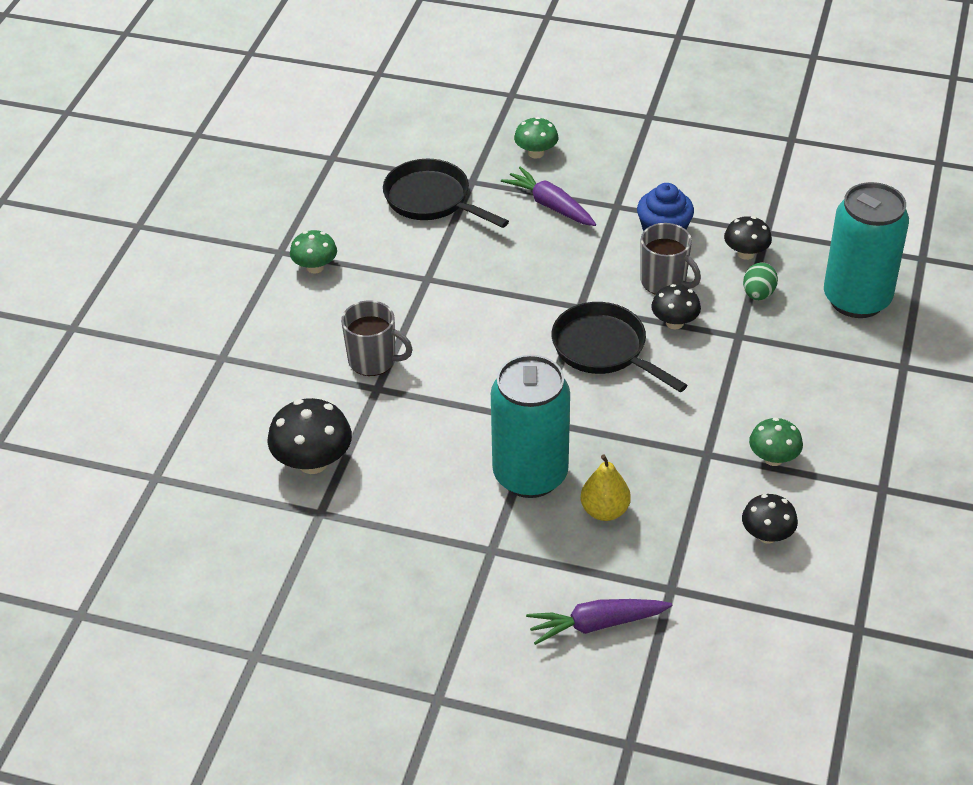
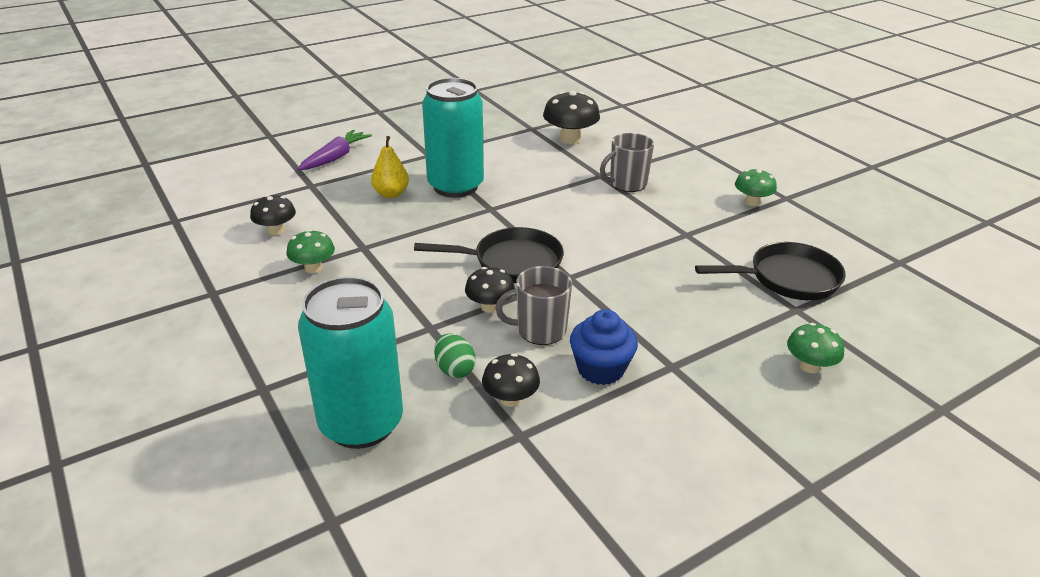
camera: 130 degrees right, 10 degrees down
purple carrot [501,167,596,226] -> none

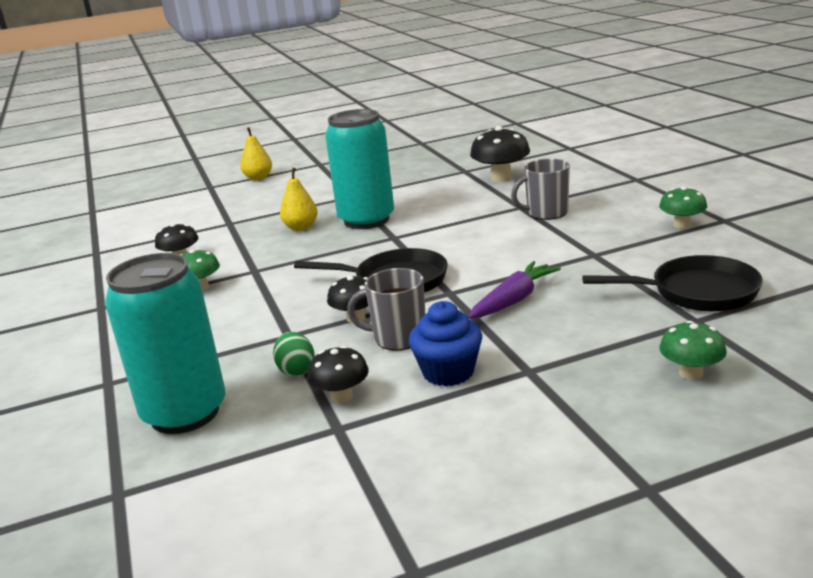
camera: 15 degrees right, 10 degrees down
purple carrot [298,129,372,170] -> purple carrot moved to [468,261,561,319]
none -> yellow pear [240,127,272,180]

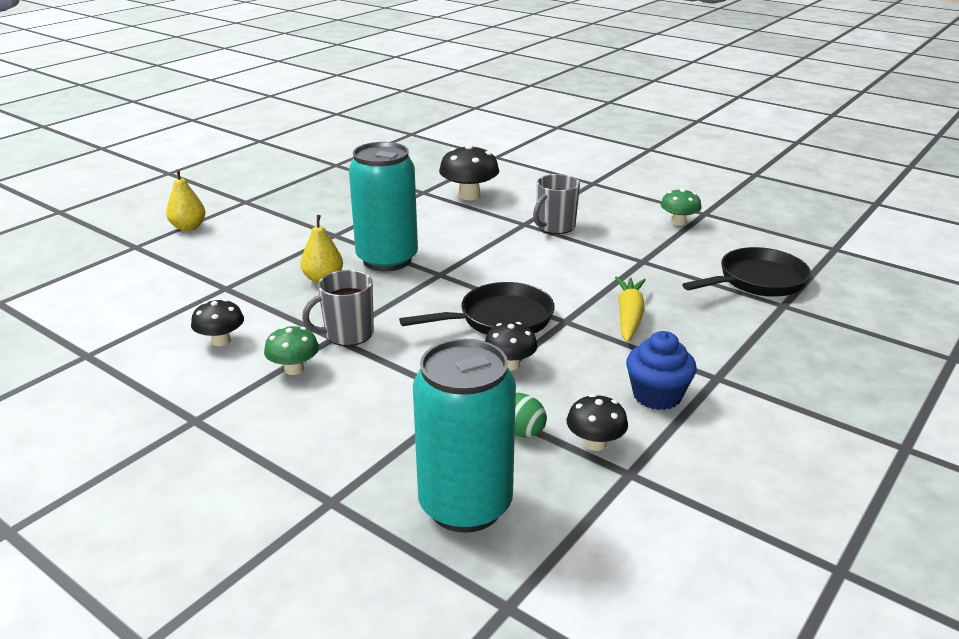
camera: 35 degrees left, 5 degrees up
grey mug [347,268,425,351] -> grey mug moved to [302,270,374,346]
purple carrot [468,261,561,319] -> yellow carrot [615,276,646,342]
green mushroom [659,321,727,380] -> none

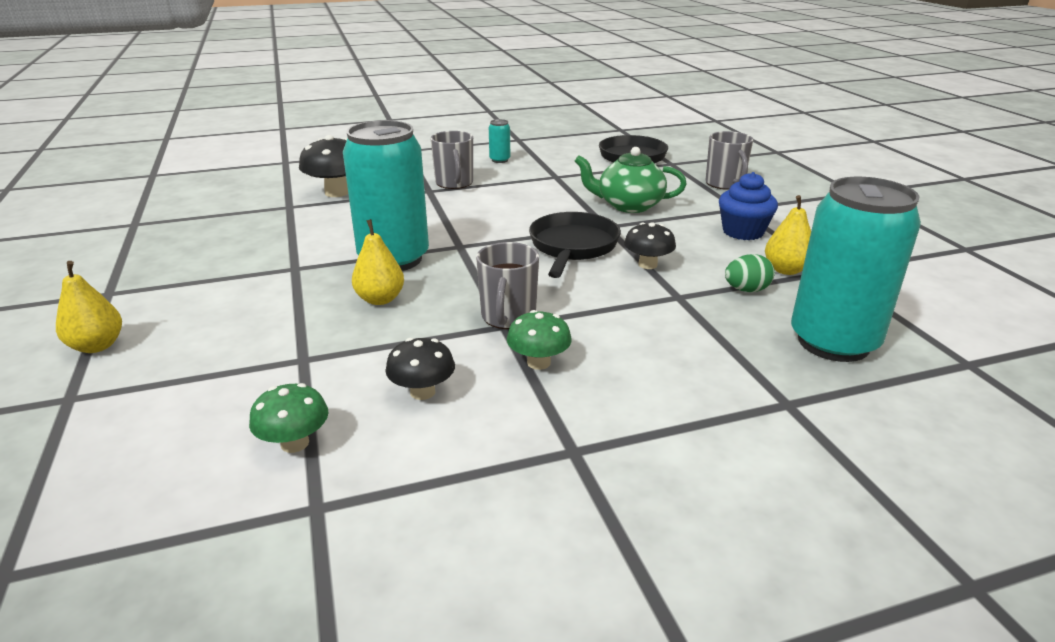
camera: 55 degrees left, 0 degrees up
black mushroom [567,394,628,451] -> yellow pear [765,195,811,275]
yellow carrot [615,276,646,342] -> green teapot [574,147,687,213]
green mushroom [661,189,702,226] -> green mushroom moved to [249,383,329,453]
none -> turquoise can [489,119,510,163]
none -> grey mug [706,131,754,190]

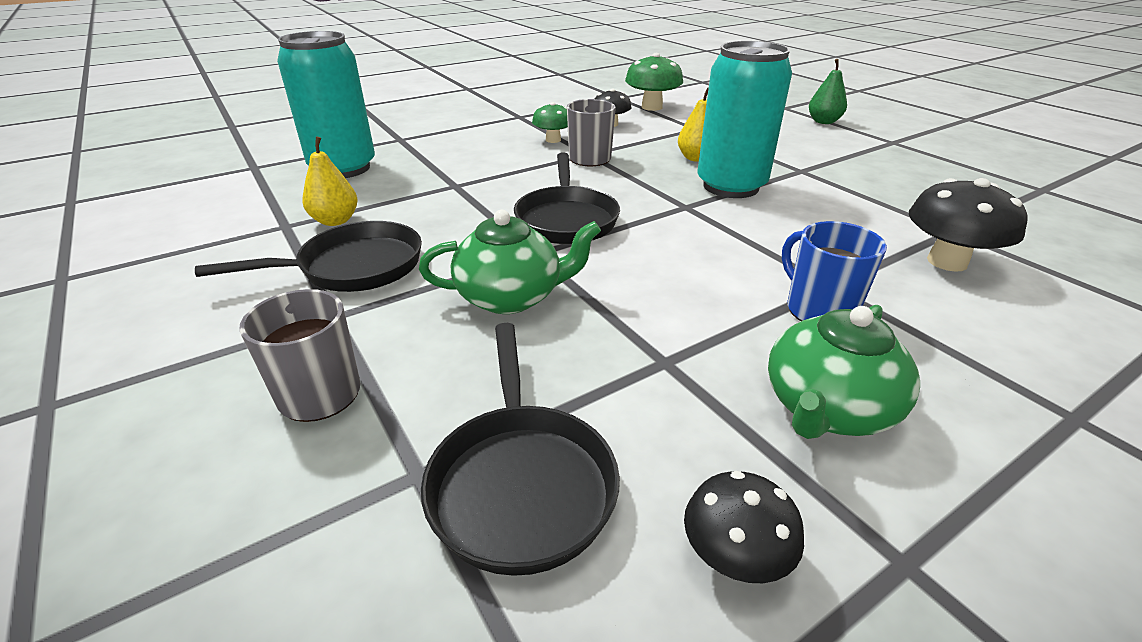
camera: 165 degrees right, 5 degrees up
yellow pear [56,261,122,353] -> green pear [809,59,847,124]
green mushroom [249,383,329,453] -> green mushroom [625,53,683,111], size x1.58
grey mug [431,131,473,189] -> blue mug [782,221,887,321]
turquoise can [489,119,510,163] -> green teapot [768,305,920,439]
black mushroom [624,222,676,269] -> black mushroom moved to [684,471,804,583]
blue cupcake [719,172,778,240] -> black pan [195,221,422,292]
green egg [725,254,775,292] -> none

